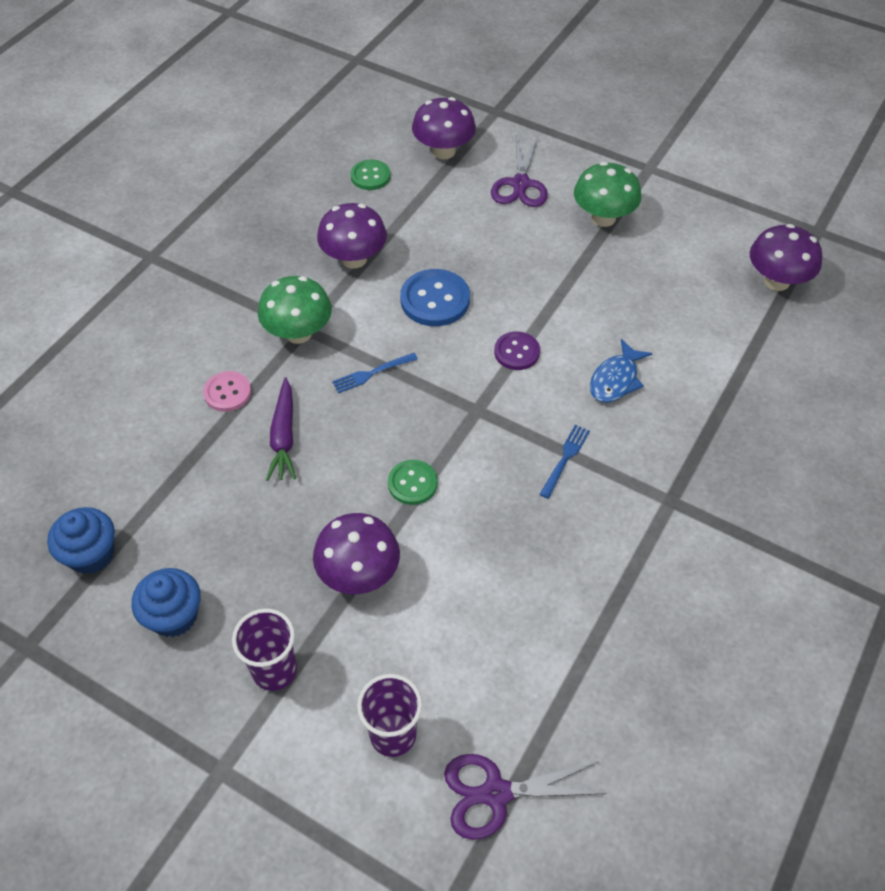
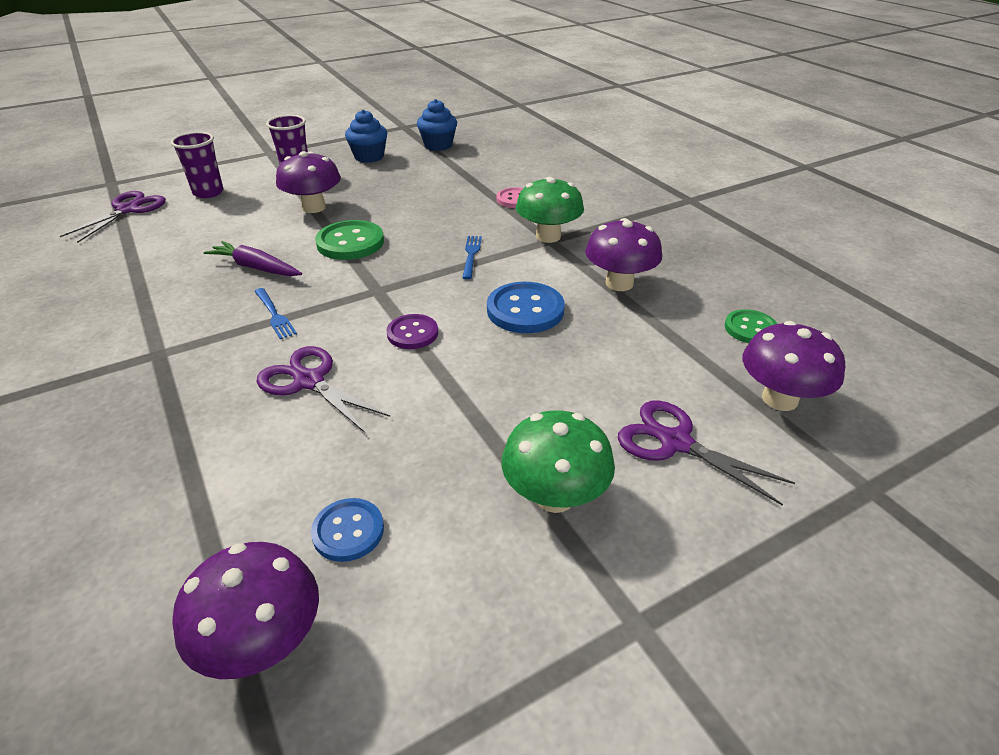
camera: 120 degrees right, 15 degrees down
purple carrot [266,377,296,481] -> purple carrot moved to [204,241,302,276]
green button [388,460,438,505] -> green button [315,220,384,260], size x1.59
blue fish [590,339,653,403] -> purple scissors [256,346,390,433]
none -> blue button [311,498,384,562]

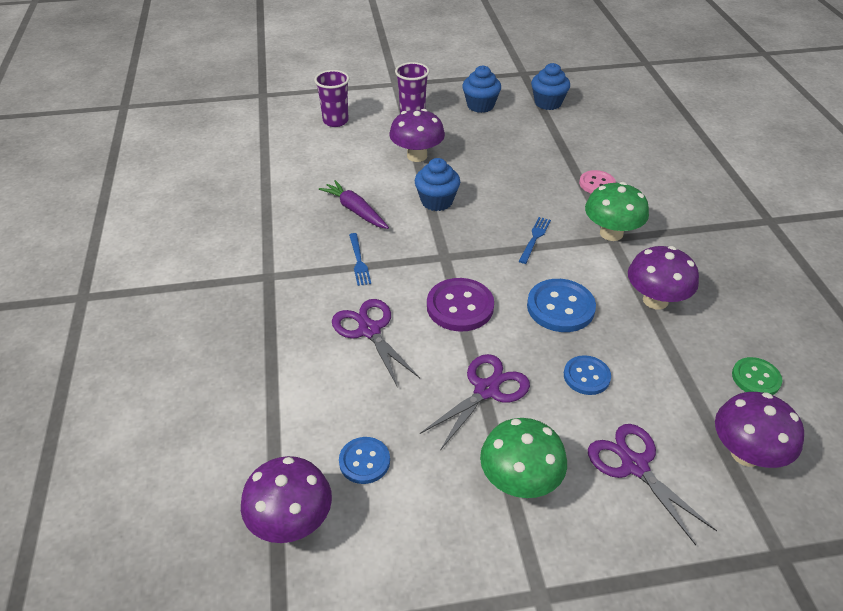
camera: 20 degrees right, 5 degrees up
purple scissors [59,191,166,243] -> purple scissors moved to [420,354,530,450]
green button [315,220,384,260] -> blue cupcake [415,158,460,211]
purple button [387,314,438,349] -> purple button [427,278,494,331], size x1.59
none -> blue button [564,355,611,395]

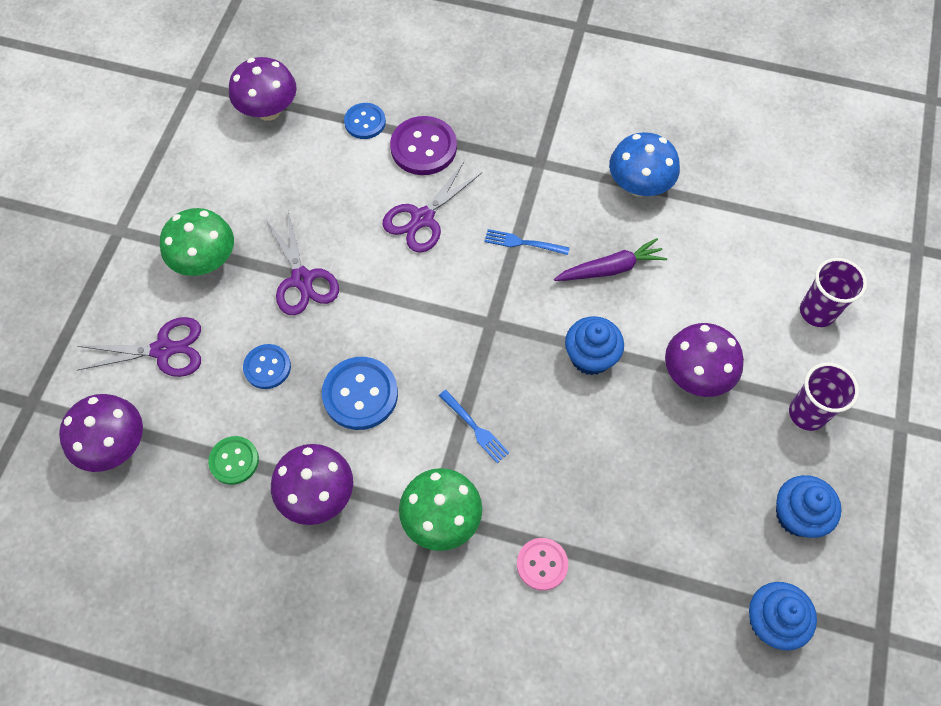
camera: 115 degrees right, 20 degrees up
purple scissors [332,299,420,388] -> purple scissors turned 135 degrees clockwise [383,162,482,253]
blue button [339,437,390,484] -> blue button moved to [344,103,386,139]
purple button [427,278,494,331] -> purple button moved to [390,116,457,175]
green button [732,357,782,395] -> green button moved to [208,436,259,485]
none -> blue mushroom [609,132,680,197]

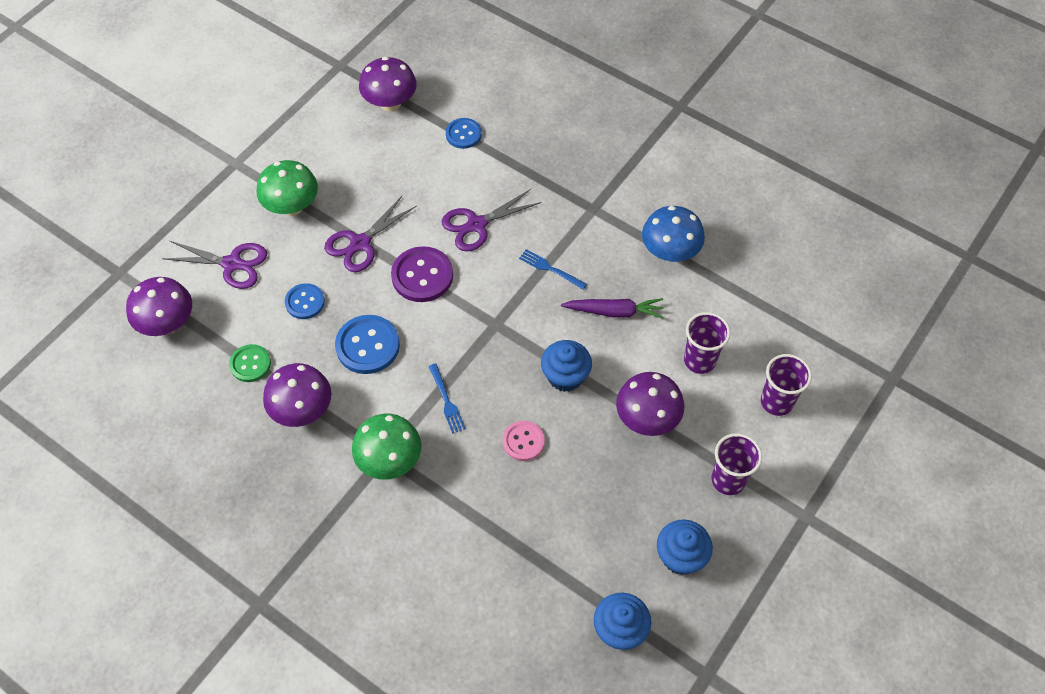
camera: 20 degrees right, 5 degrees down
purple scissors [266,212,339,315] -> purple scissors turned 45 degrees clockwise [324,196,417,272]
purple button [390,116,457,175] -> purple button moved to [391,246,453,302]
pink button [517,538,568,591] -> pink button moved to [503,421,545,461]
none -> purple cup [684,312,730,374]

